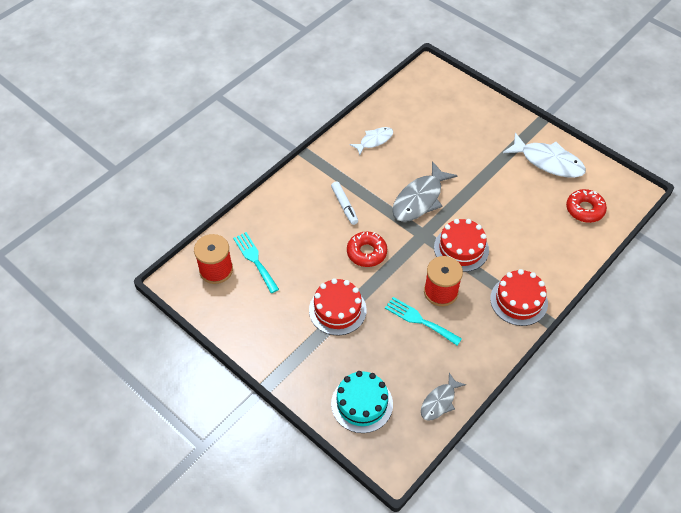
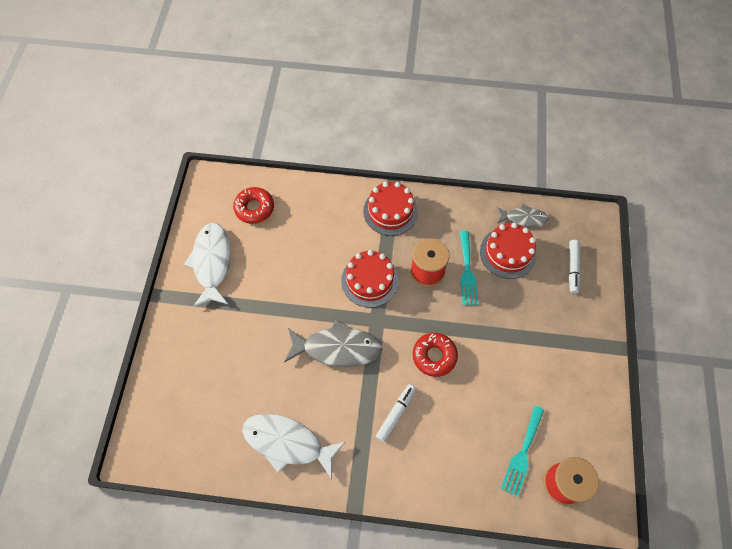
camera: 125 degrees left, 10 degrees up
red cake [309,278,367,335] -> red cake moved to [480,223,537,279]
turquoise cake [331,371,393,433] -> white marker [569,240,580,294]
white fish [350,127,393,155] -> white fish [242,414,345,479], size x1.70

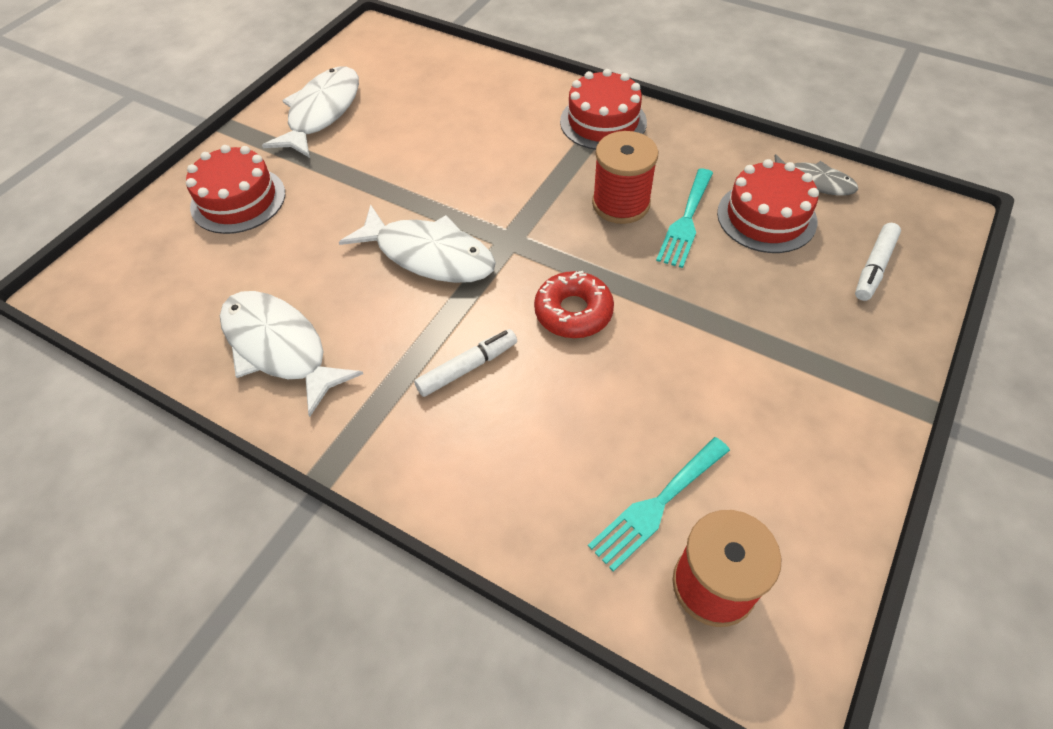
camera: 25 degrees right, 10 degrees down
red donut [233,187,274,224] -> none
grey fish [284,319,383,367] -> white fish [339,205,496,283]
red cake [341,250,399,307] -> red cake moved to [186,145,285,234]

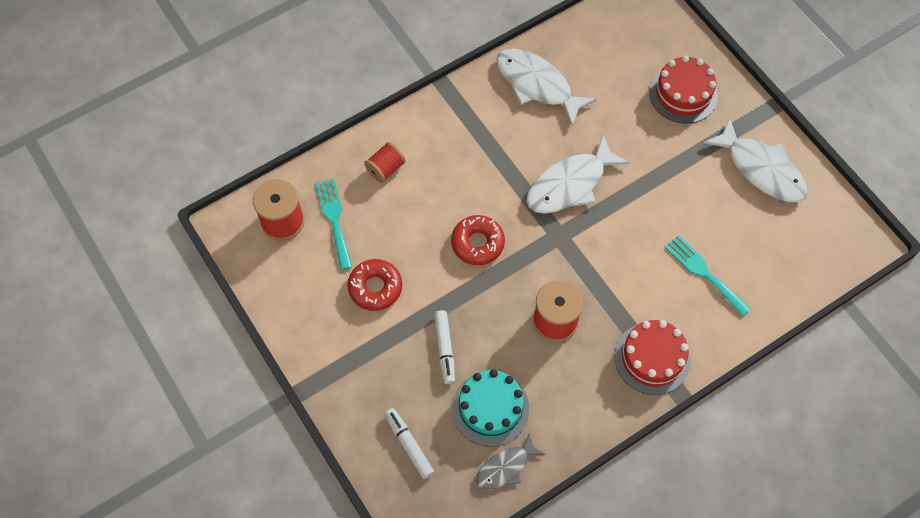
camera: 115 degrees right, 10 degrees up
white fish [220,291,363,417] -> white fish turned 120 degrees counterclockwise [496,49,597,126]
white marker [414,329,517,397] -> white marker moved to [434,310,455,384]
turquoise fork [656,169,713,268] -> turquoise fork moved to [665,235,751,316]
red cake [717,159,819,253] -> turquoise cake [452,369,530,447]
none -> red donut [347,259,402,311]
none -> red spool [364,142,406,183]

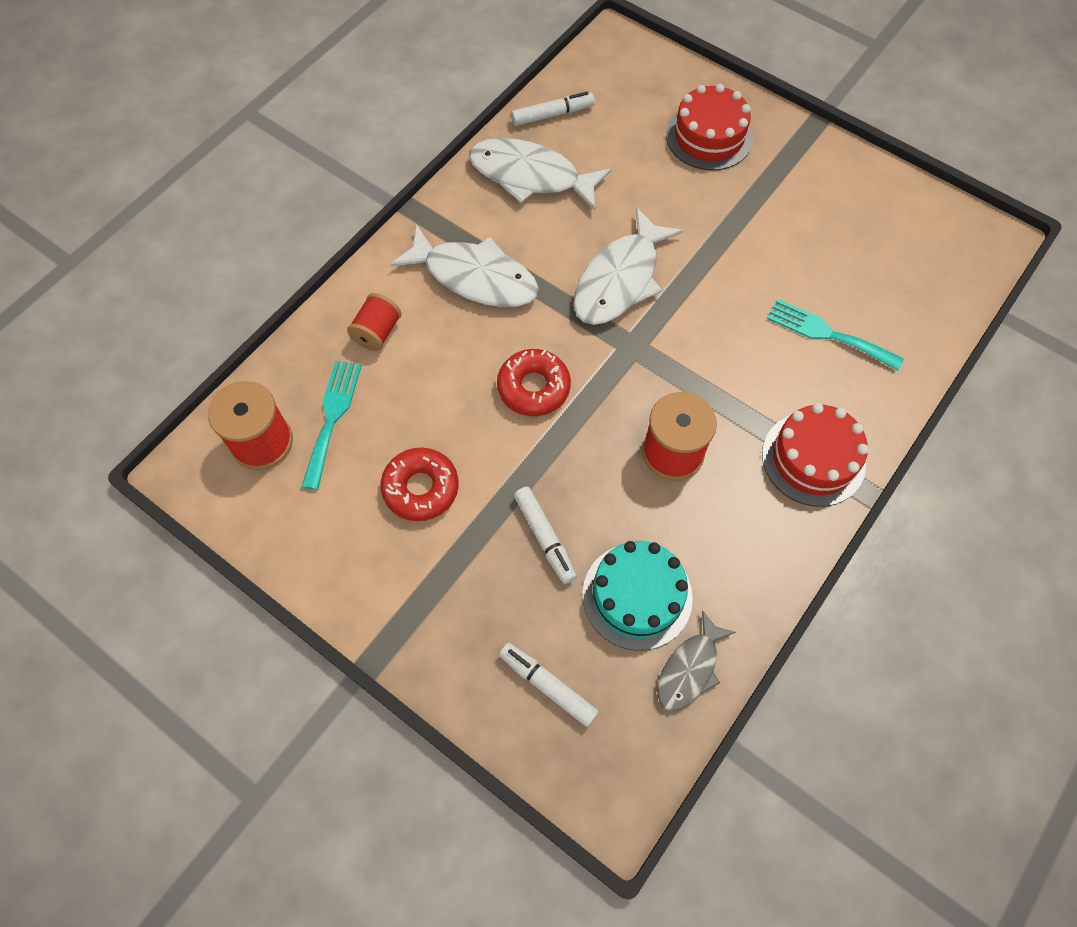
camera: 20 degrees left, 0 degrees up
turquoise fork [316,178,352,270] -> turquoise fork turned 45 degrees clockwise [302,361,362,490]
white fish [703,117,808,202] -> white fish moved to [390,224,539,307]
none -> white marker [511,91,595,126]

